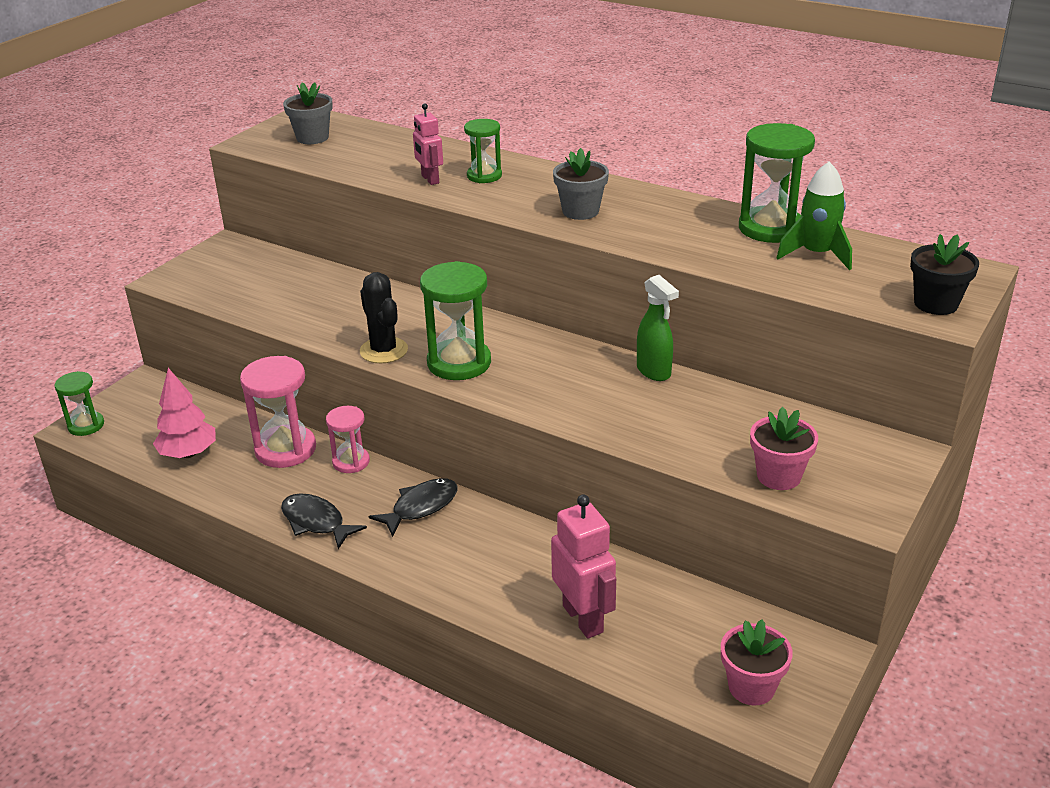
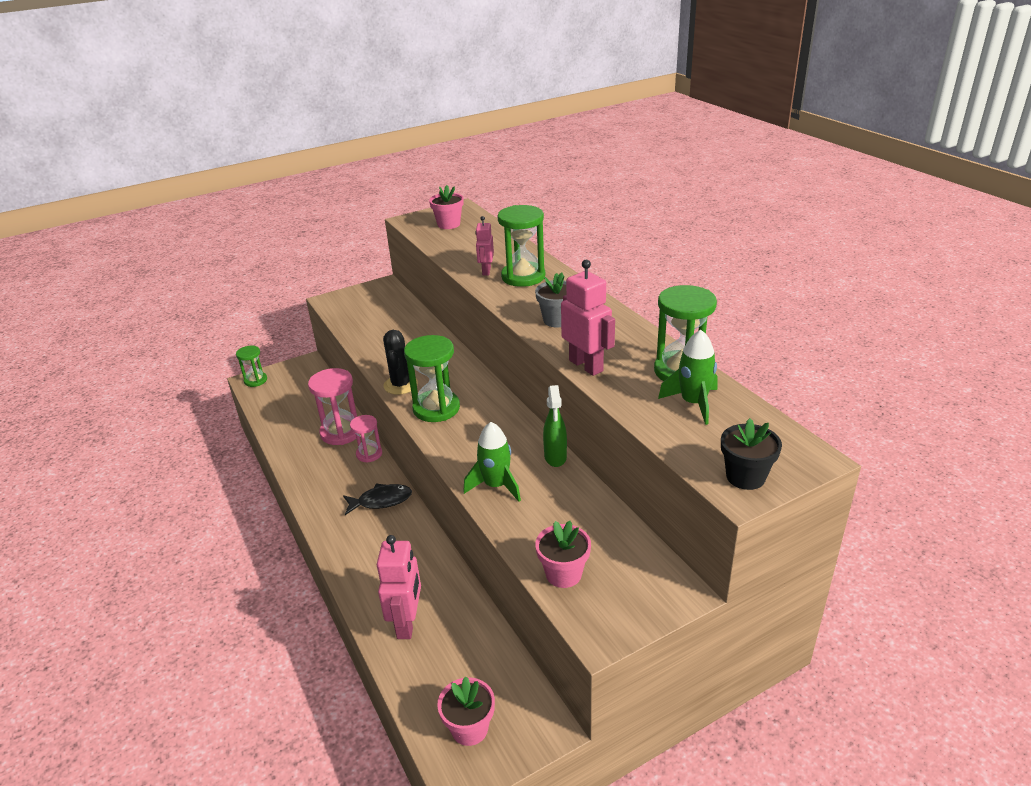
camera: 30 degrees right, 0 degrees up
pink tree [153,368,216,458] -> none
black fish [281,493,367,549] -> none
grey flower pot [283,82,333,144] -> pink flower pot [429,185,464,229]
green hourglass [464,119,502,183] -> green hourglass [497,205,545,287], size x1.67
none -> green rocket [463,422,521,501]
none -> pink robot [561,260,615,376]

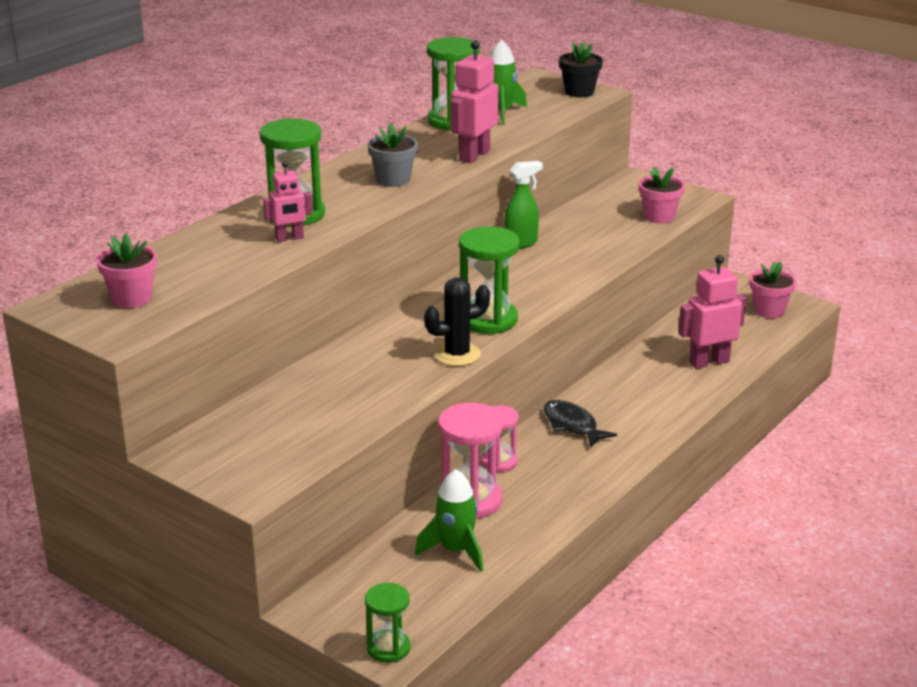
camera: 115 degrees left, 5 degrees down
green rocket [463,422,521,501] -> green rocket moved to [415,469,483,572]

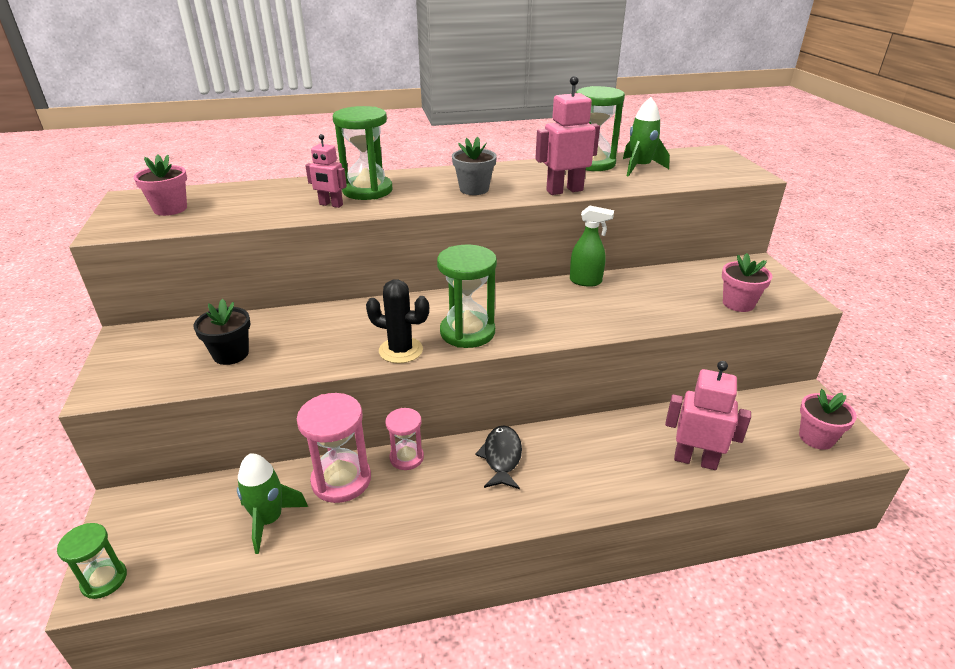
camera: 40 degrees right, 5 degrees up
black flower pot [559,42,603,97] -> black flower pot moved to [193,299,250,365]

